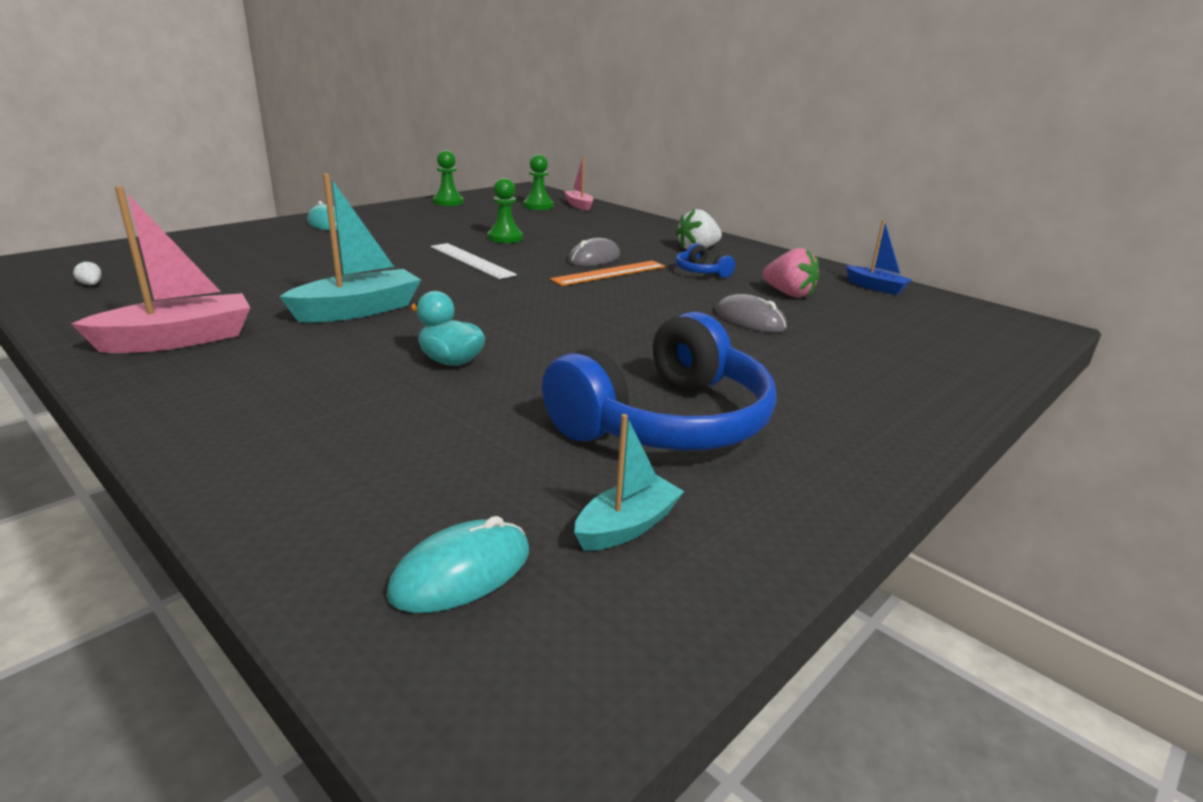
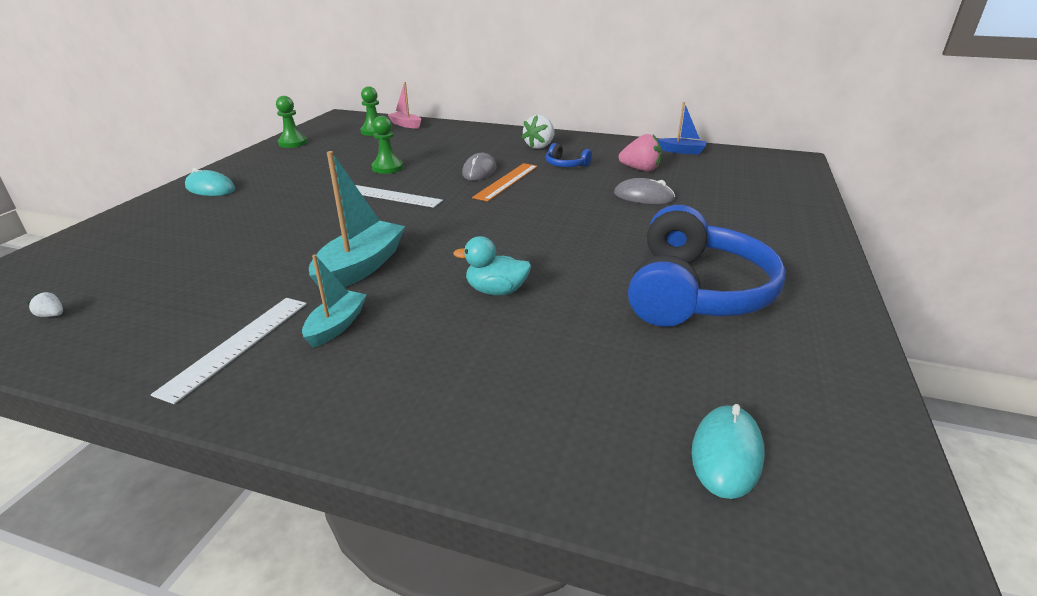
camera: 25 degrees left, 5 degrees up
pink boat [71,186,250,353] -> white ruler [151,298,307,404]
turquoise boat [574,414,684,551] -> turquoise boat moved to [302,254,367,347]

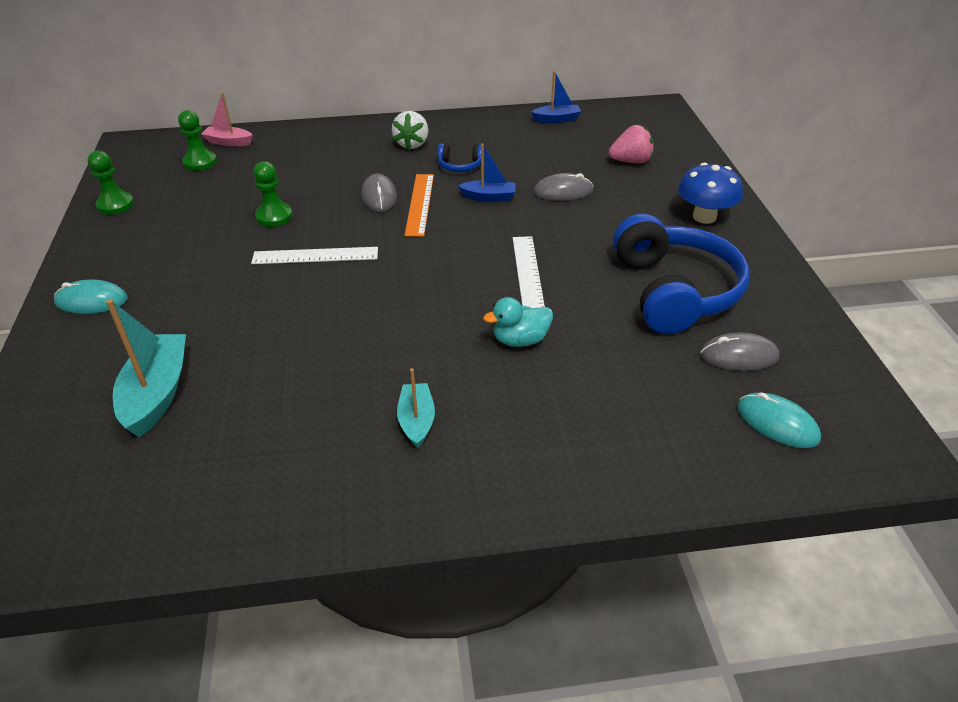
camera: 25 degrees left, 10 degrees up
white strawberry [28,292,63,317] -> none
white ruler [151,298,307,404] -> white ruler moved to [513,236,545,308]
turquoise boat [309,151,405,288] -> turquoise boat moved to [106,299,186,437]
pink strawberry [619,134,662,171] -> pink strawberry moved to [609,125,654,163]
turquoise mouse [691,404,765,499] -> turquoise mouse turned 45 degrees counterclockwise [737,392,821,448]
none -> blue boat [458,143,516,202]
none -> blue mushroom [678,163,743,224]
none -> grey mouse [700,332,779,371]

